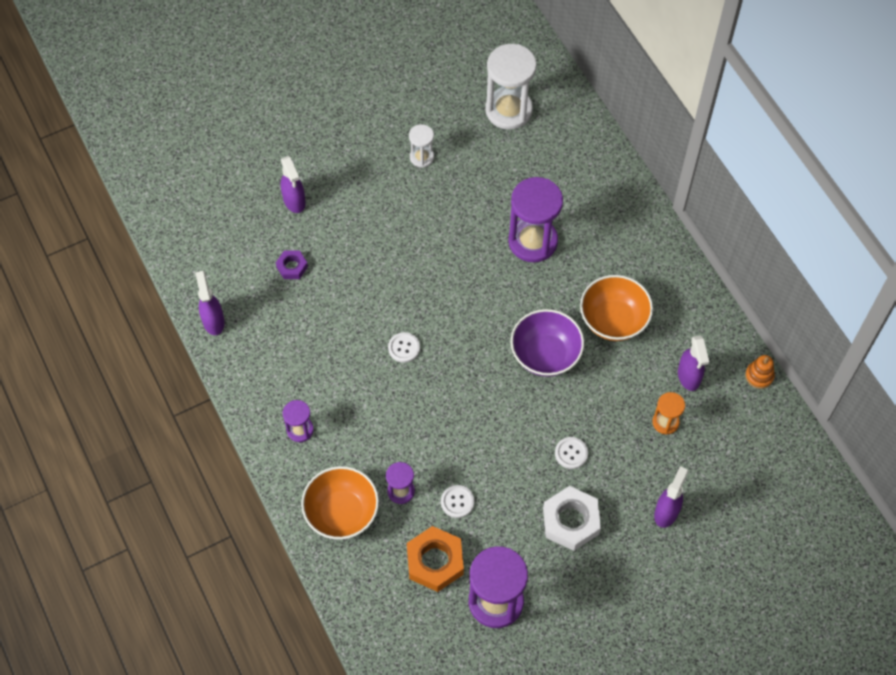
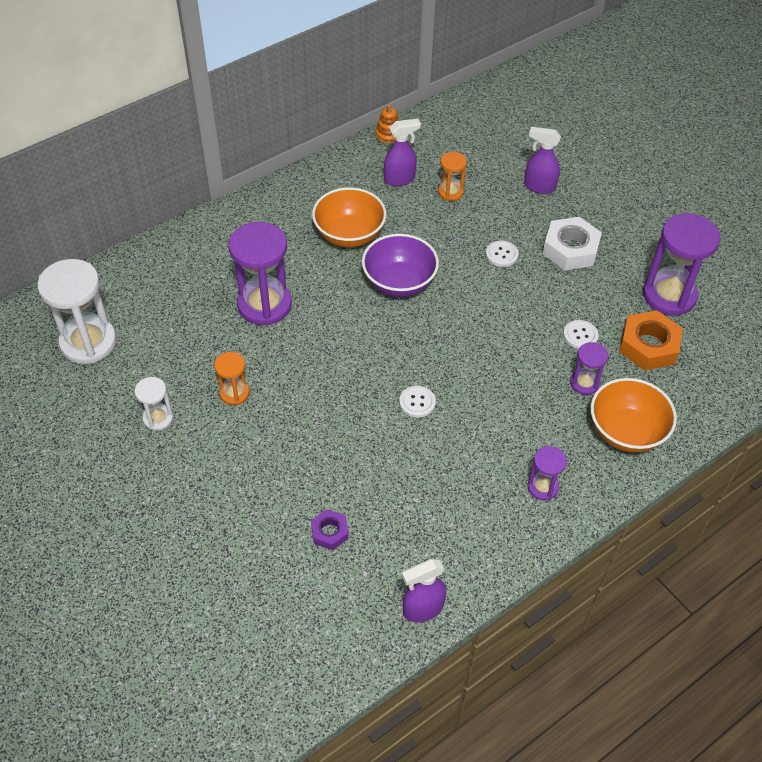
camera: 100 degrees left, 10 degrees down
purple spray bottle [281,156,305,213] -> none
none -> orange hourglass [214,352,249,405]

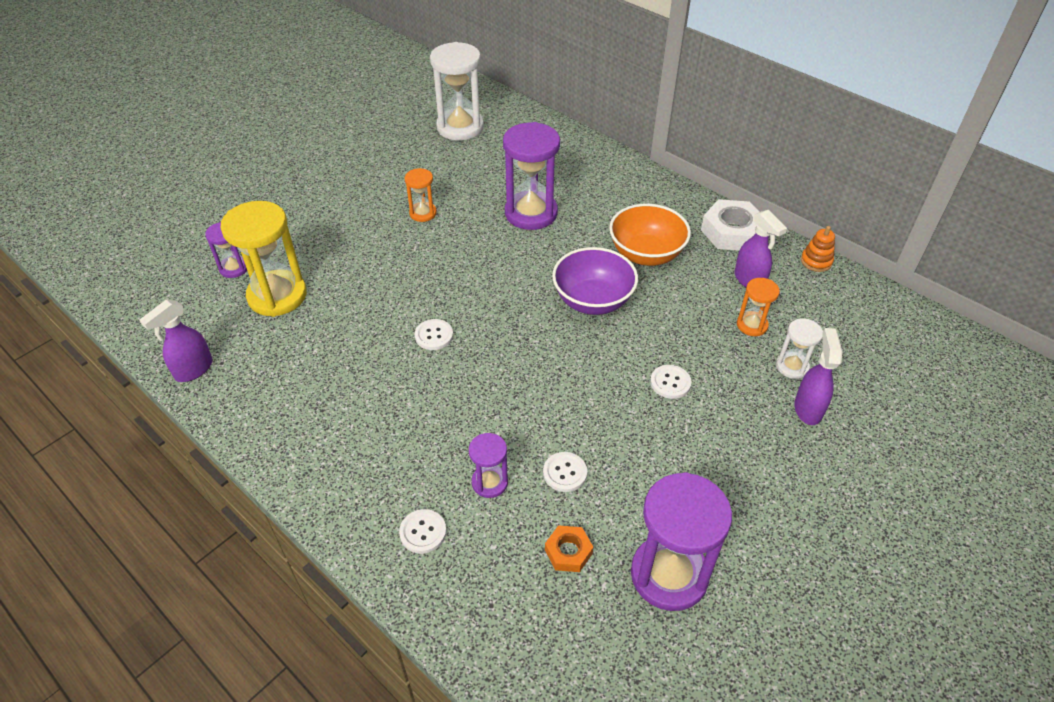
camera: 80 degrees right, 5 degrees down
white hourglass [135,377,173,431] -> white hourglass moved to [776,318,823,379]
purple nut [311,509,349,550] -> yellow hourglass [220,201,307,317]
purple spray bottle [402,559,446,622] -> purple spray bottle turned 105 degrees counterclockwise [139,300,213,382]
purple hourglass [527,446,567,500] -> purple hourglass moved to [205,222,247,278]
white nut [543,217,602,270] -> white nut moved to [701,199,759,251]
orange bowl [591,378,677,452] -> white button [399,509,446,554]
orange nut [619,310,683,370] -> orange nut [545,525,593,572], size x0.55

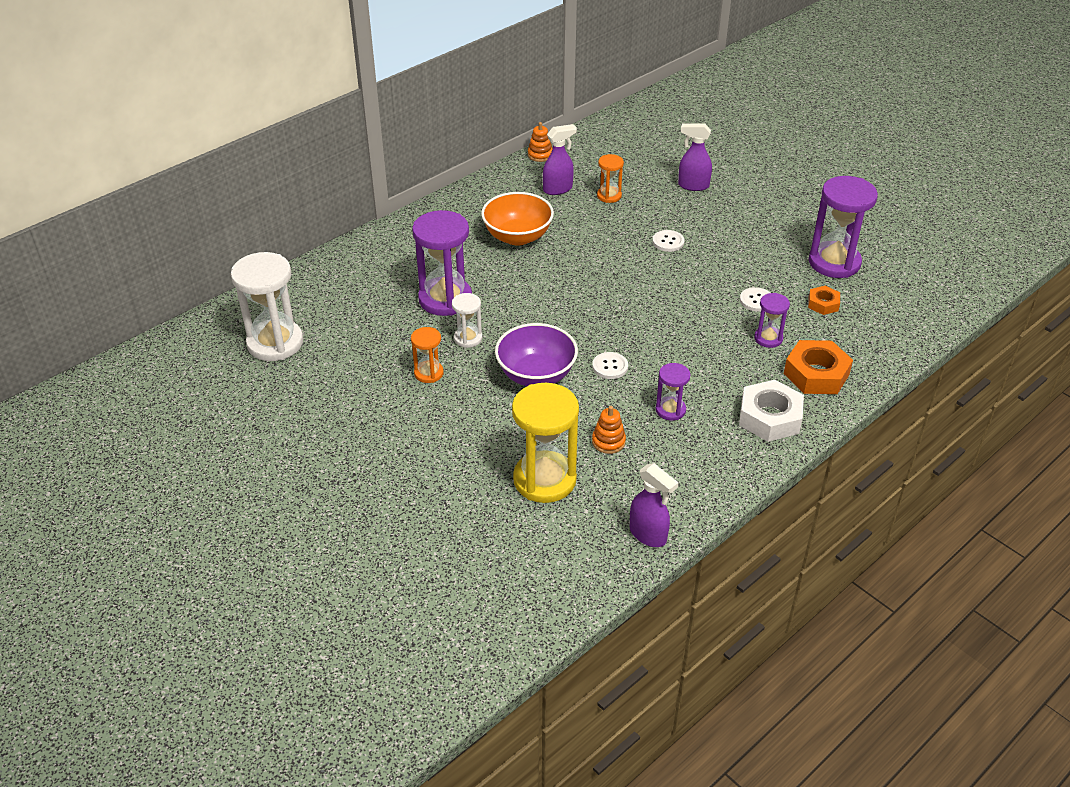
camera: 85 degrees left, 5 degrees down
purple hourglass [205,222,247,278] -> purple hourglass moved to [655,363,691,421]
white button [399,509,446,554] -> orange nut [784,340,853,394]
purple bowl [552,247,638,315] -> purple bowl moved to [495,323,578,386]
white nut [701,199,759,251] -> white nut moved to [739,380,804,442]
white hourglass [776,318,823,379] -> white hourglass moved to [452,293,482,348]
none -> orange stacking toy [592,406,626,454]

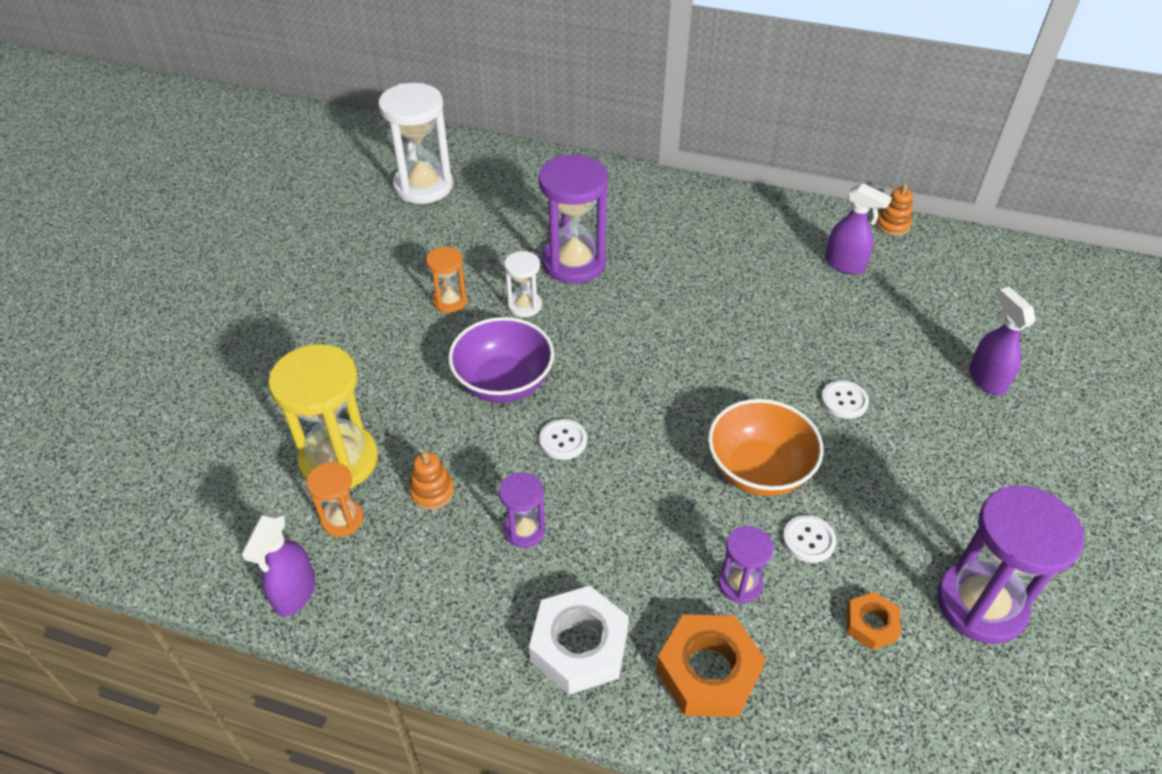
camera: 60 degrees right, 5 degrees up
orange bowl [481,192,554,245] -> orange bowl moved to [708,399,824,496]
orange hourglass [597,154,624,203] -> orange hourglass moved to [307,462,363,537]

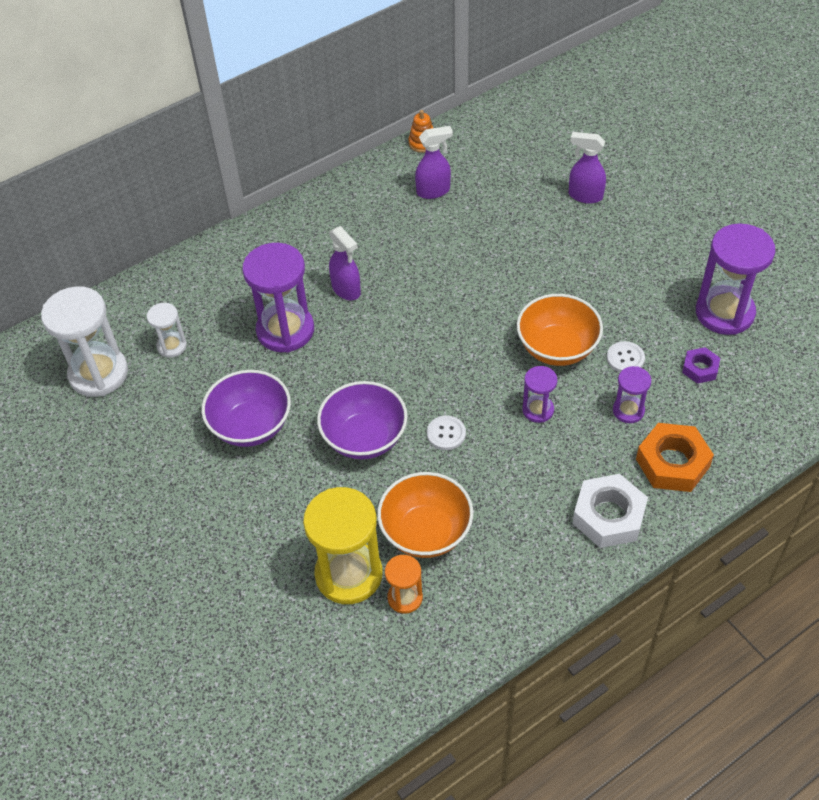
camera: 50 degrees left, 5 degrees up
purple spray bottle [241,512,315,617] -> purple spray bottle moved to [329,226,361,300]
orange stacking toy [409,451,454,510] -> orange bowl [377,472,473,558]
orange hourglass [426,247,467,313] -> purple bowl [202,370,291,447]
purple hourglass [499,472,545,548] -> purple hourglass moved to [522,366,557,423]
white hourglass [504,251,542,317] -> white hourglass moved to [147,303,187,358]
white button [821,380,869,419] -> none
orange nut [847,591,901,650] -> purple nut [682,347,720,384]

